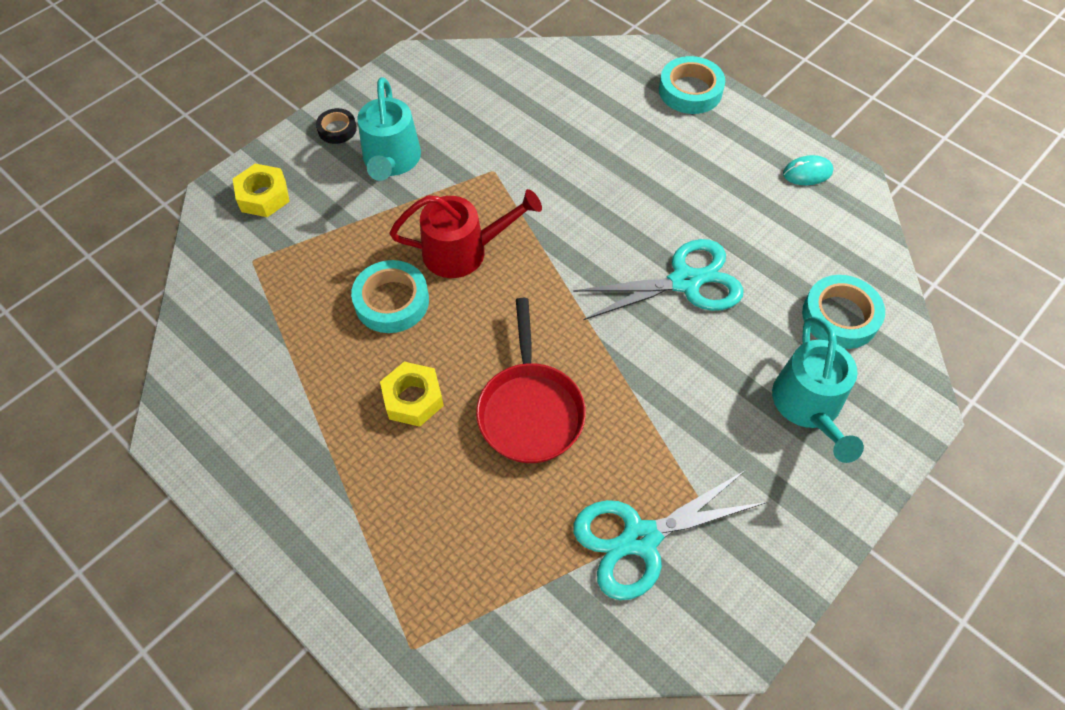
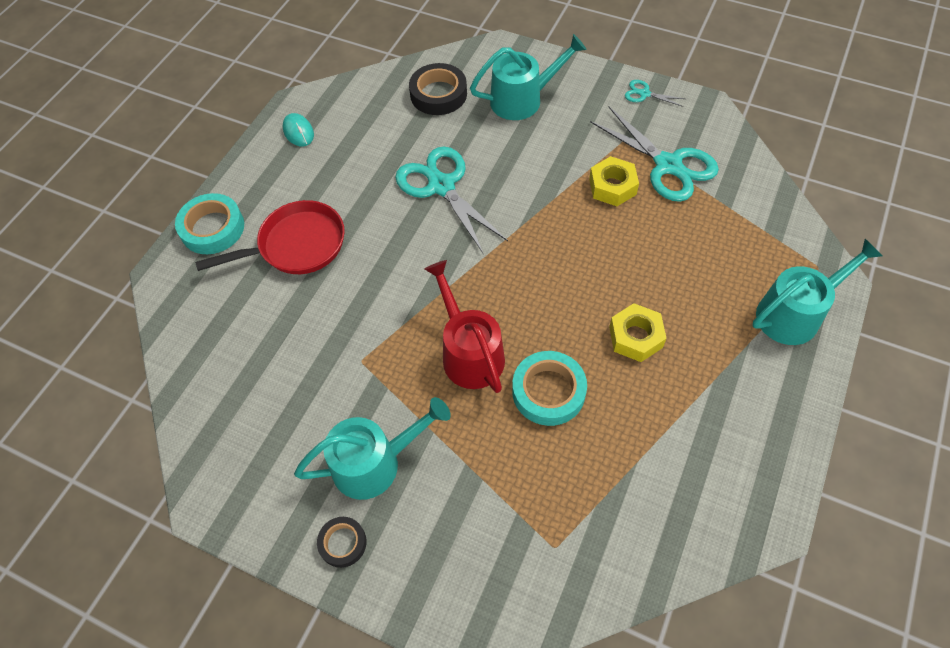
camera: 105 degrees left, 0 degrees up
yellow nut [233,164,290,217] -> yellow nut moved to [589,156,639,206]
red pan [476,298,586,463] -> red pan moved to [195,200,345,274]
turquoise tape [802,275,885,349] -> black tape [409,63,467,115]
none -> turquoise scissors [625,80,685,107]
none -> turquoise watering can [752,239,883,345]

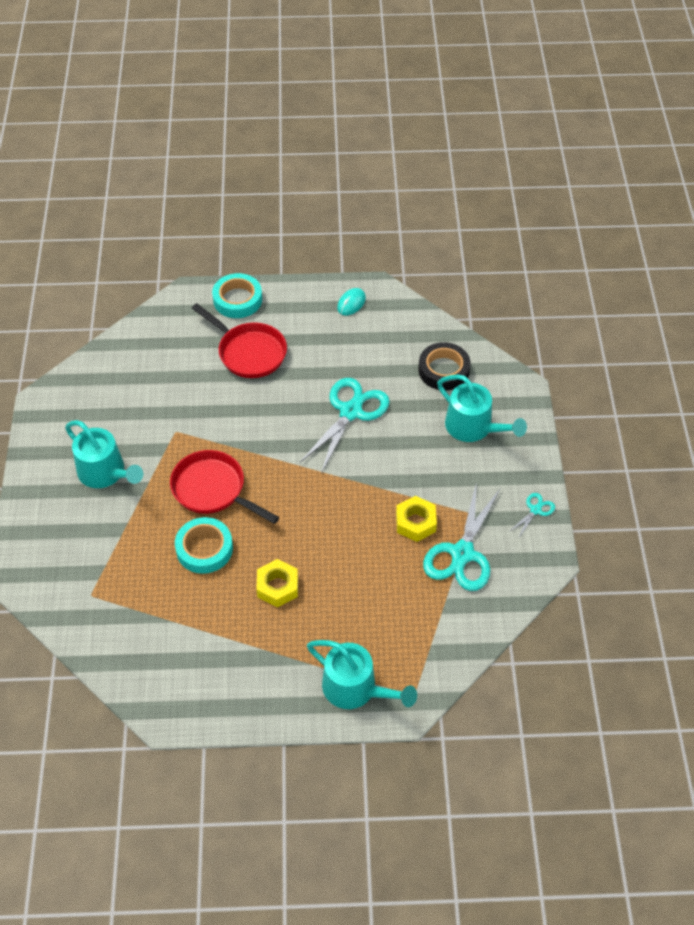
camera: 60 degrees right, 5 degrees down
black tape [317,517,366,568] -> none
red watering can [425,260,505,393] -> red pan [170,450,279,524]
turquoise scissors [625,80,685,107] -> turquoise scissors turned 45 degrees clockwise [510,493,555,537]

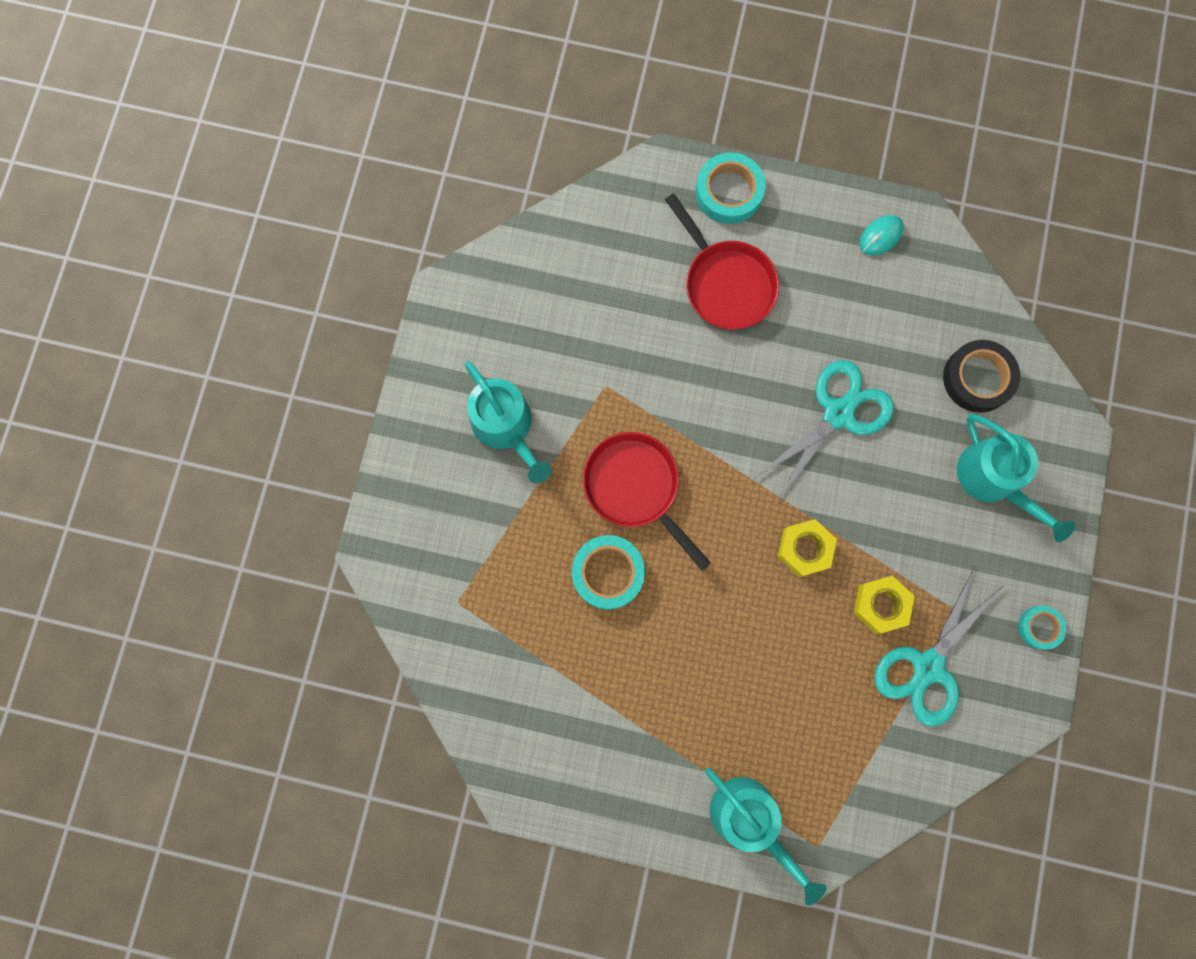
camera: 15 degrees right, 25 degrees up
yellow nut [256,559,298,608] -> yellow nut moved to [778,519,837,577]
turquoise scissors [510,493,555,537] -> turquoise tape [1018,606,1066,650]

